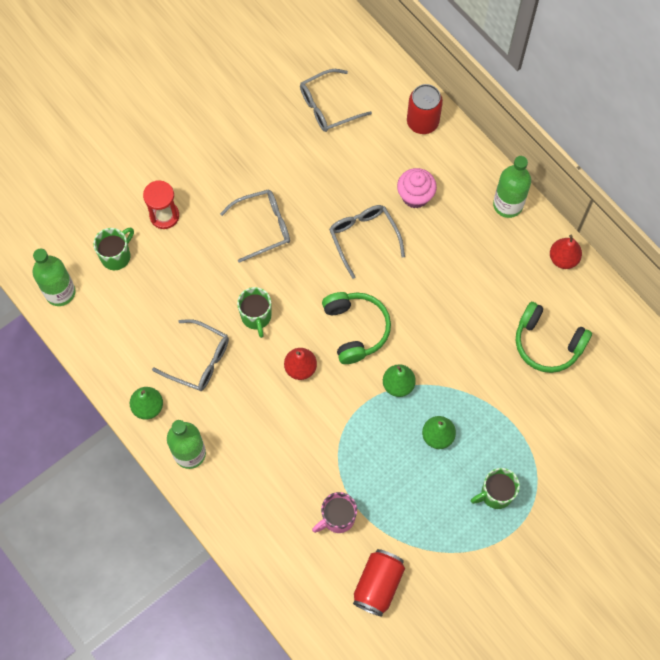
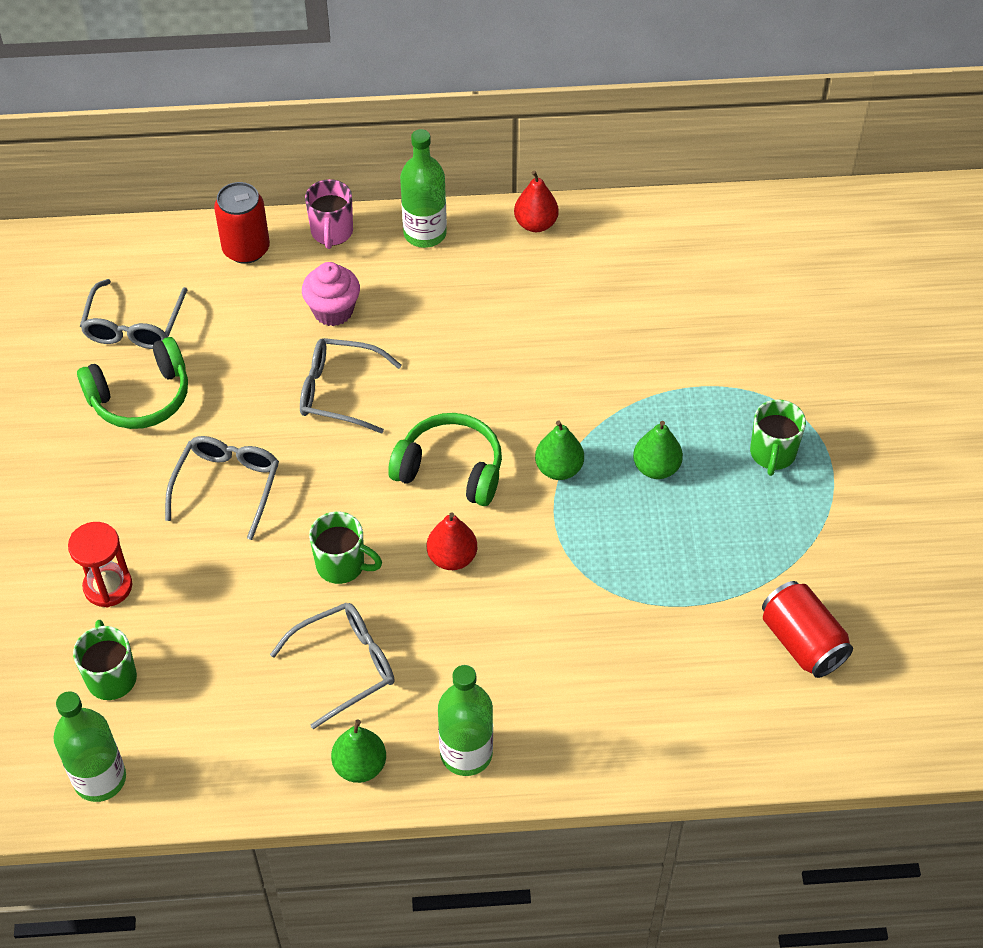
camera: 55 degrees left, 15 degrees down
pink mug [312,492,357,533] -> pink mug moved to [305,179,353,249]
green headphones [516,302,592,373] -> green headphones moved to [77,337,188,429]

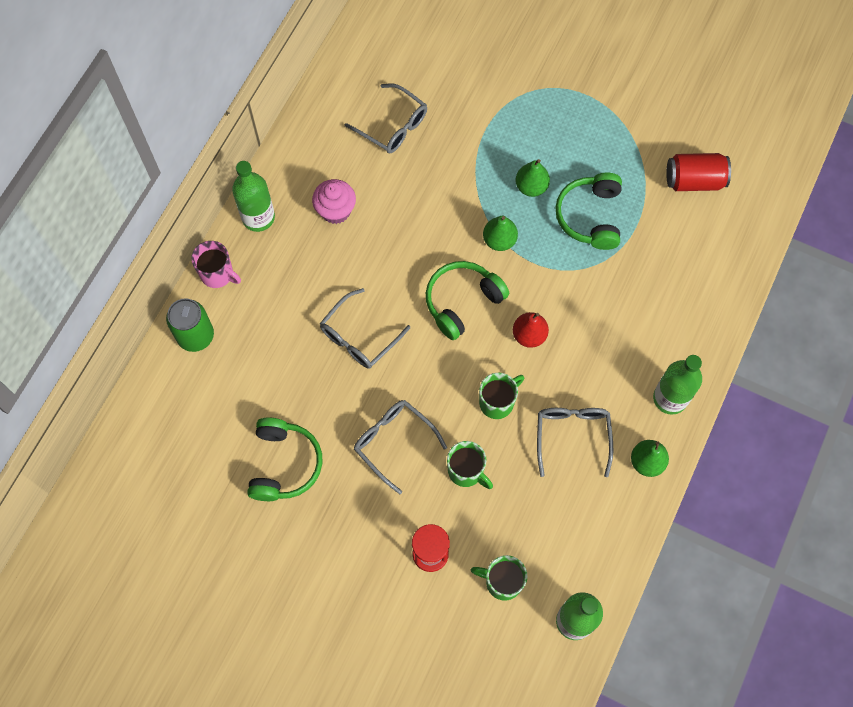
camera: 60 degrees left, 15 degrees up
grey glasses [80,279,187,349] -> grey glasses moved to [345,83,427,153]
red can [214,182,270,264] -> green can [166,298,214,352]
pink cupcake [302,262,360,326] -> pink cupcake moved to [312,179,356,224]
red pear [514,171,559,232] -> none
green mug [750,399,806,476] -> green mug moved to [447,441,493,489]
none -> green headphones [555,173,622,250]

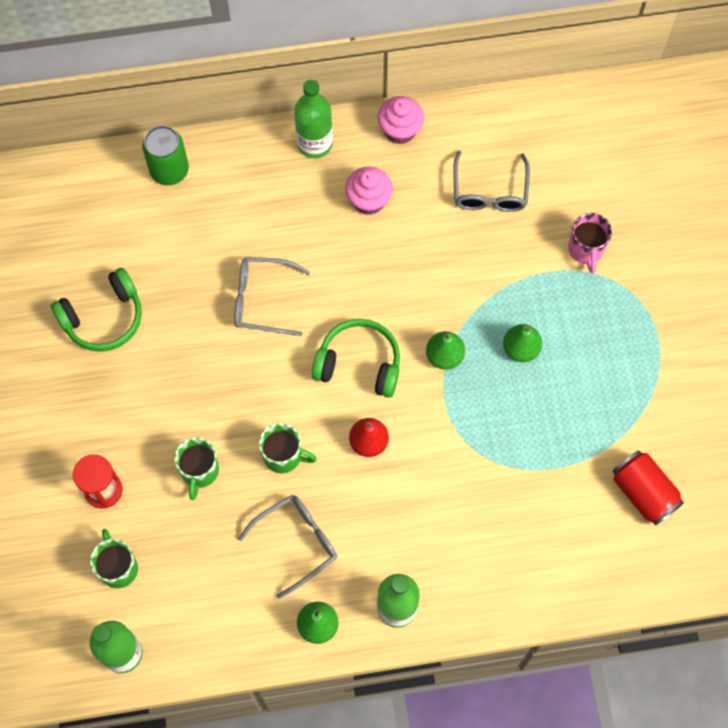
camera: 55 degrees right, 0 degrees up
pink mug [191,241,241,288] -> pink mug moved to [568,213,612,273]
grey glasses [354,400,447,494] -> none
green headphones [555,173,622,250] -> none
none -> pink cupcake [378,96,424,144]

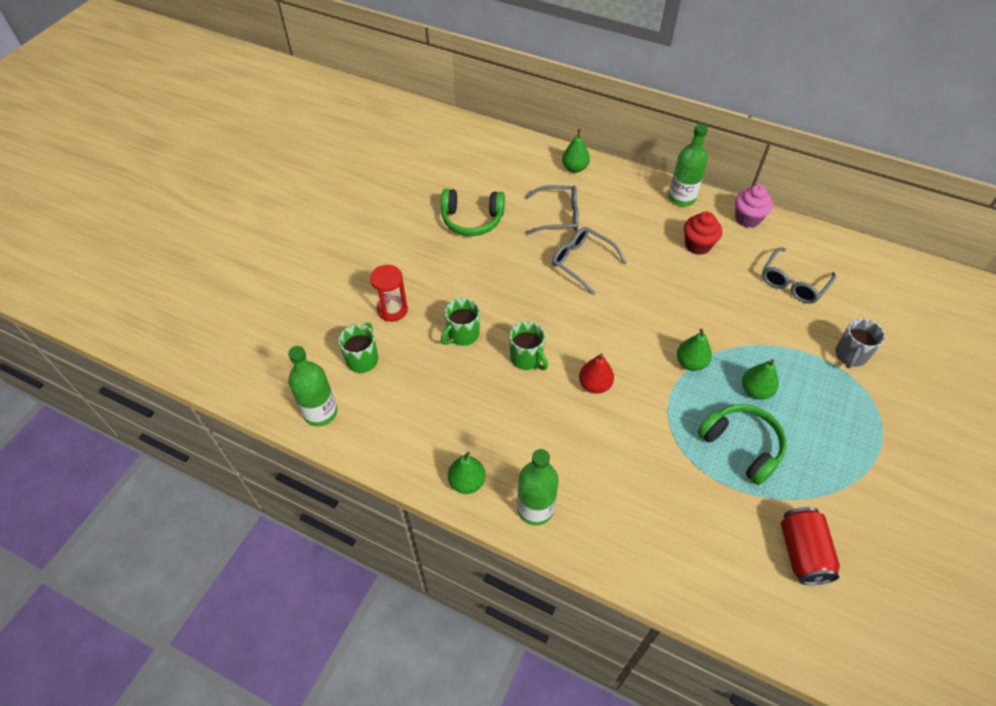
camera: 35 degrees right, 15 degrees down
green can [142,125,189,185] -> green pear [562,129,590,173]
grey glasses [238,495,337,599] -> grey glasses moved to [525,185,579,235]
green headphones [312,319,400,398] -> green headphones moved to [698,404,787,485]
pink cupcake [345,166,393,215] -> red cupcake [684,211,722,255]
pink mug [568,213,612,273] -> grey mug [835,318,885,368]

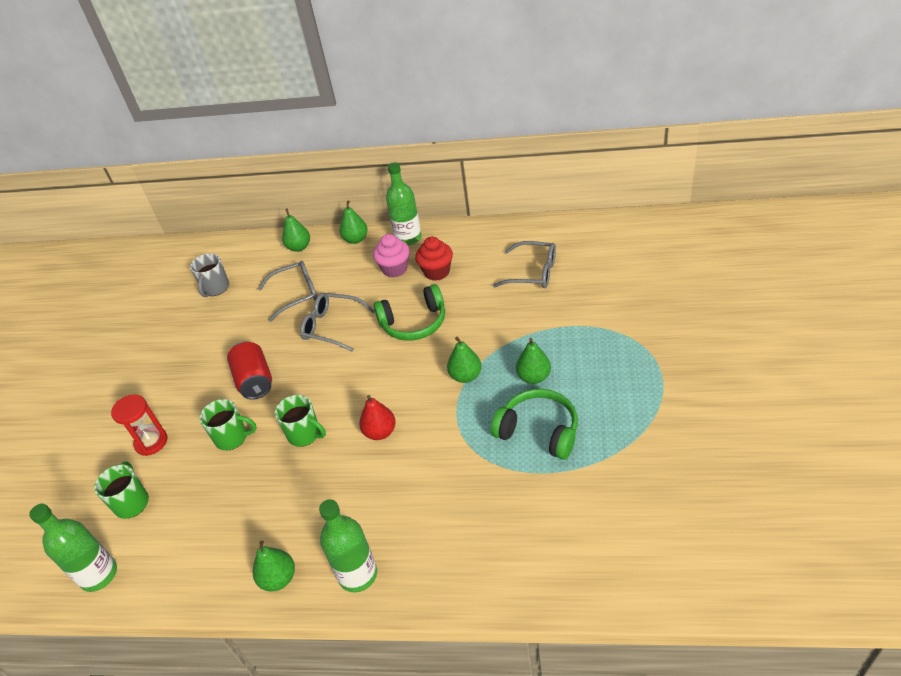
camera: 15 degrees left, 10 degrees down
green headphones [441,189,505,236] -> green headphones moved to [374,284,445,341]
green mug [441,298,480,346] -> green mug turned 105 degrees counterclockwise [200,399,257,451]
pink cupcake [735,185,773,228] -> pink cupcake moved to [373,234,410,278]
grey glasses [762,247,836,304] -> grey glasses turned 90 degrees counterclockwise [493,241,556,288]
red can [781,507,840,585] -> red can moved to [227,341,272,400]
grey mug [835,318,885,368] -> grey mug moved to [190,253,229,297]
none -> green pear [340,201,368,244]

